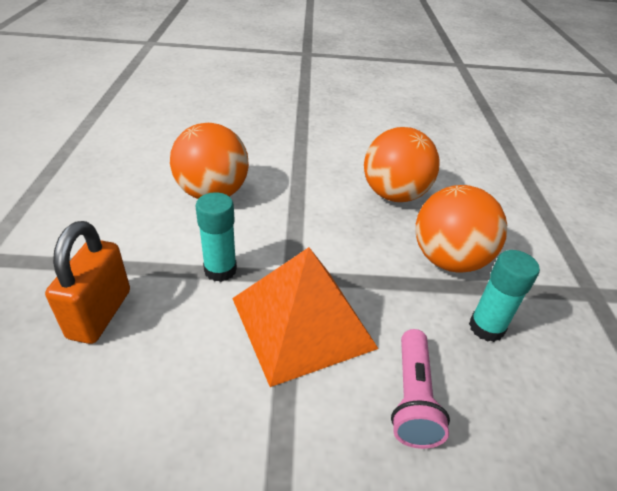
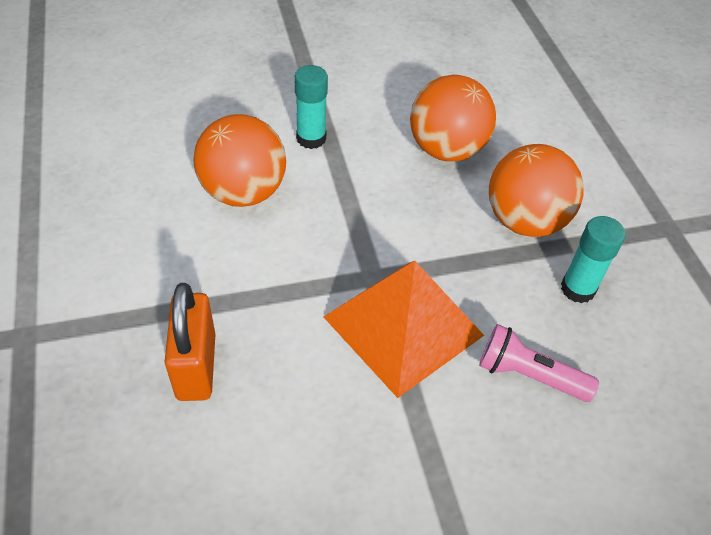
camera: 15 degrees left, 10 degrees up
turquoise glue stick [195,192,237,282] -> turquoise glue stick moved to [295,65,328,149]
pink flashlight [391,329,450,449] -> pink flashlight turned 120 degrees clockwise [479,324,599,402]

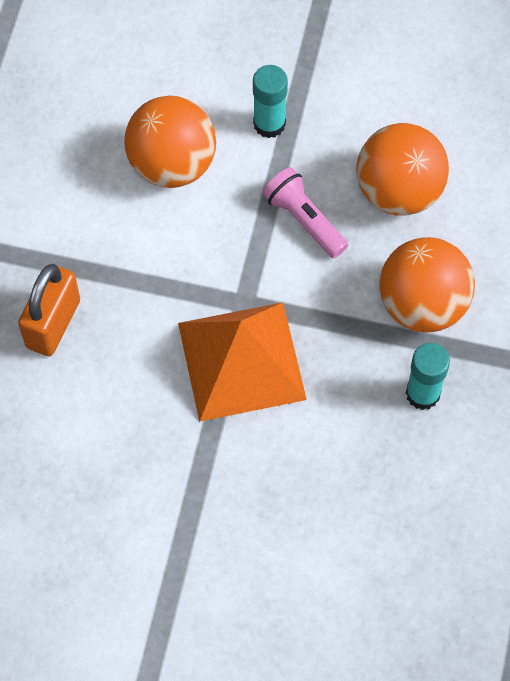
camera: 30 degrees right, 15 degrees up
pink flashlight [479,324,599,402] -> pink flashlight moved to [262,167,348,258]

